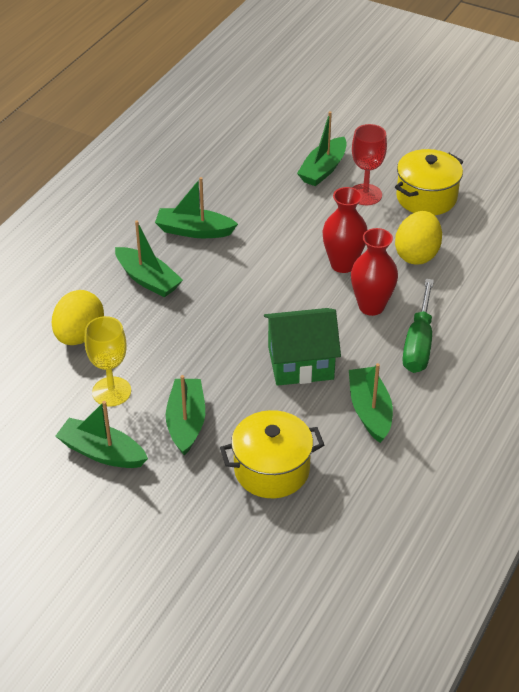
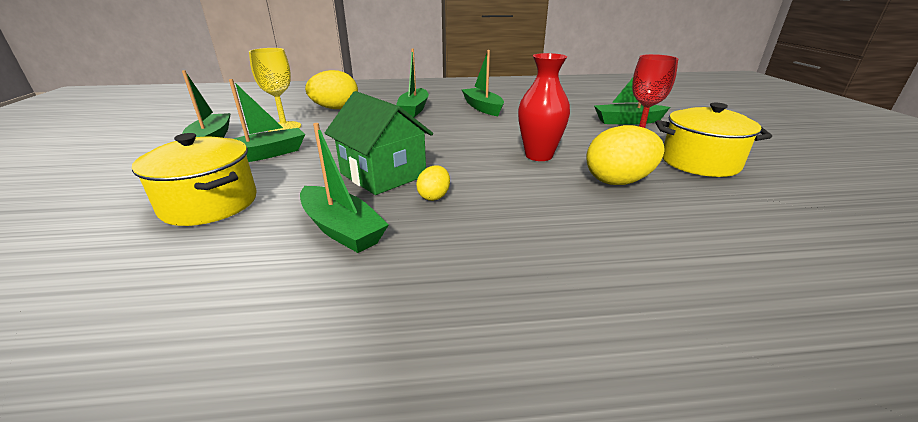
camera: 55 degrees right, 15 degrees down
green boat [349,363,393,443] -> green boat turned 90 degrees clockwise [300,123,389,253]
red vase [351,228,398,316] -> none
green screwdriver [402,279,434,373] -> none
none -> yellow egg [416,165,450,201]

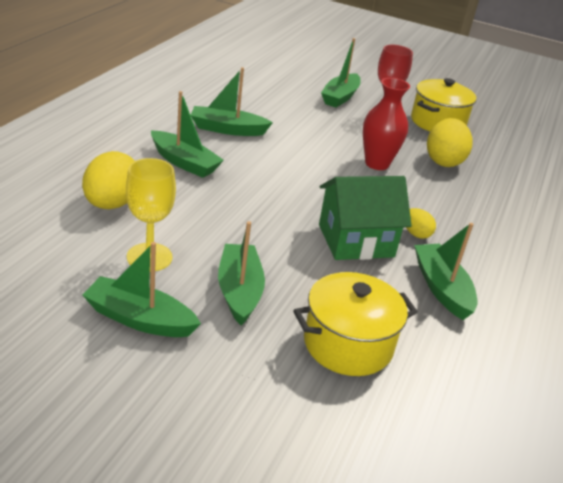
camera: 65 degrees left, 5 degrees up
green boat [300,123,389,253] -> green boat turned 90 degrees counterclockwise [414,223,477,320]

